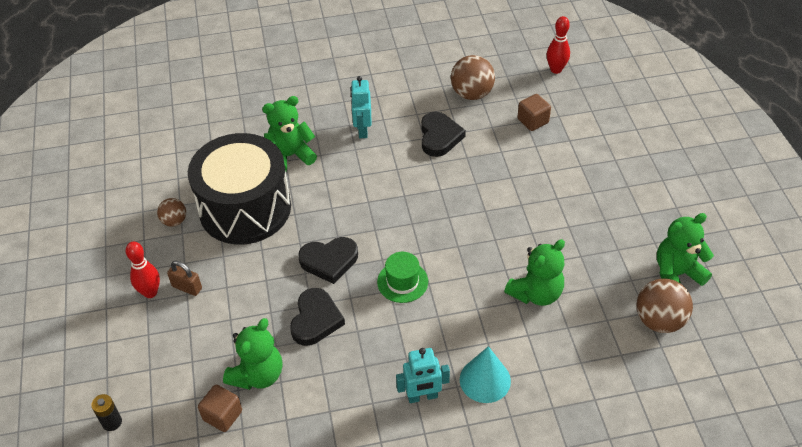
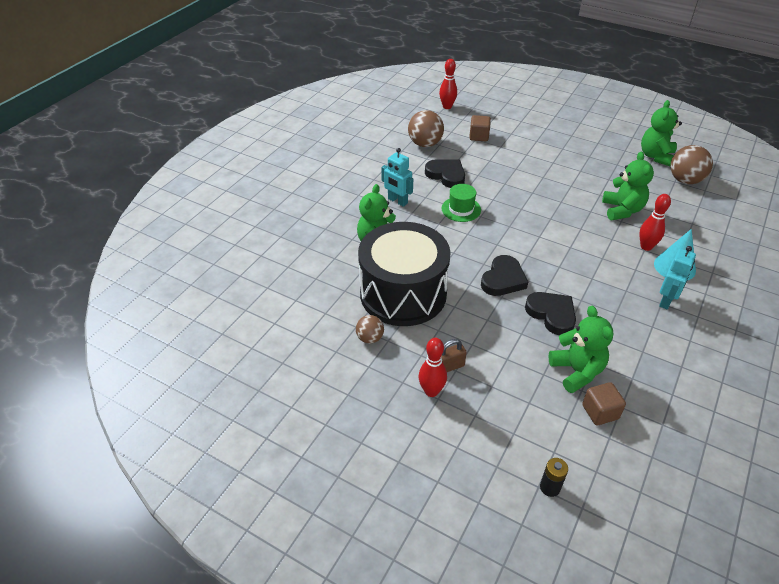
camera: 50 degrees left, 5 degrees down
green hat [377,252,428,303] -> green hat moved to [442,184,481,222]
none -> red bowling pin [639,194,671,251]

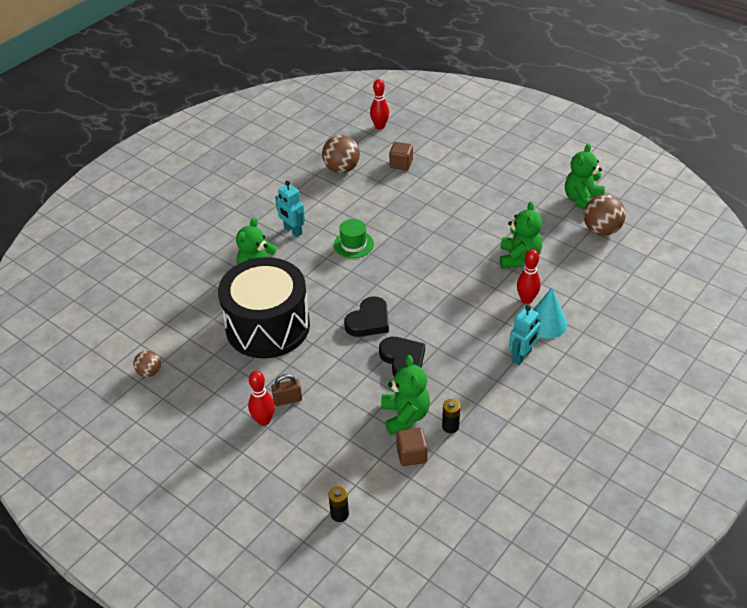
camera: 10 degrees right, 0 degrees up
brown ball [356,315,384,344] -> brown ball moved to [133,350,161,377]
black heart [425,159,465,188] -> none
none -> black battery [442,399,460,433]

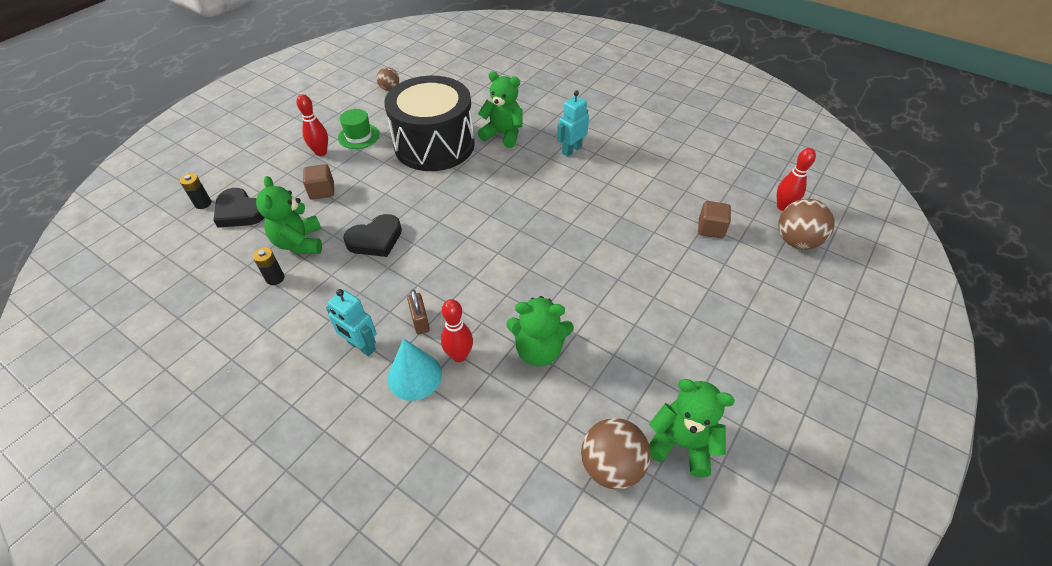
camera: 85 degrees right, 5 degrees up
brown padlock [271,374,302,406] -> brown padlock moved to [407,289,430,334]
brown ball [322,135,360,173] -> brown ball moved to [778,199,834,249]
green hat [334,219,374,258] -> green hat moved to [338,109,380,149]
black heart [344,296,389,337] -> black heart moved to [213,188,265,228]
green teddy bear [381,355,430,435] -> green teddy bear turned 90 degrees clockwise [256,176,322,254]
brown cube [396,428,428,466] -> brown cube moved to [303,164,334,200]

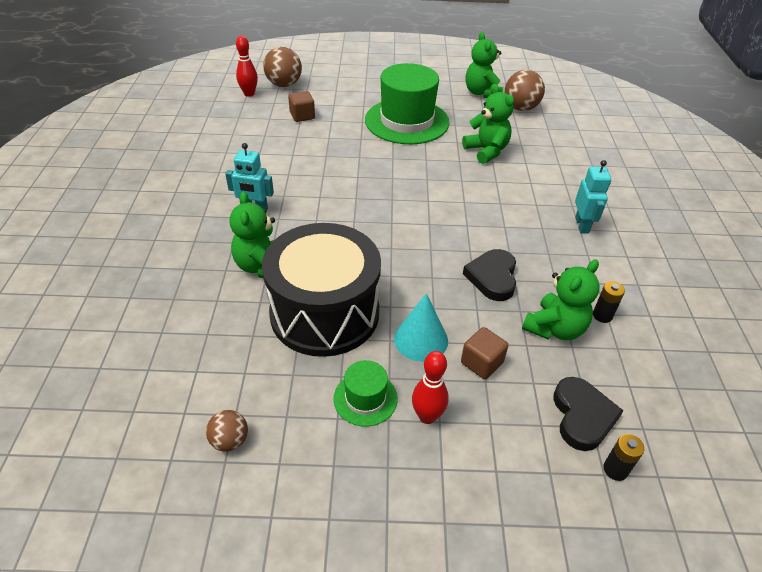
camera: 125 degrees left, 5 degrees down
black heart [343,214,402,257] -> black heart turned 105 degrees counterclockwise [463,249,516,301]
turquoise cone [387,338,442,401] -> turquoise cone moved to [394,293,448,362]
brown padlock [407,289,430,334] -> none
red bowling pin [441,299,473,362] -> none
none -> green hat [365,63,449,144]

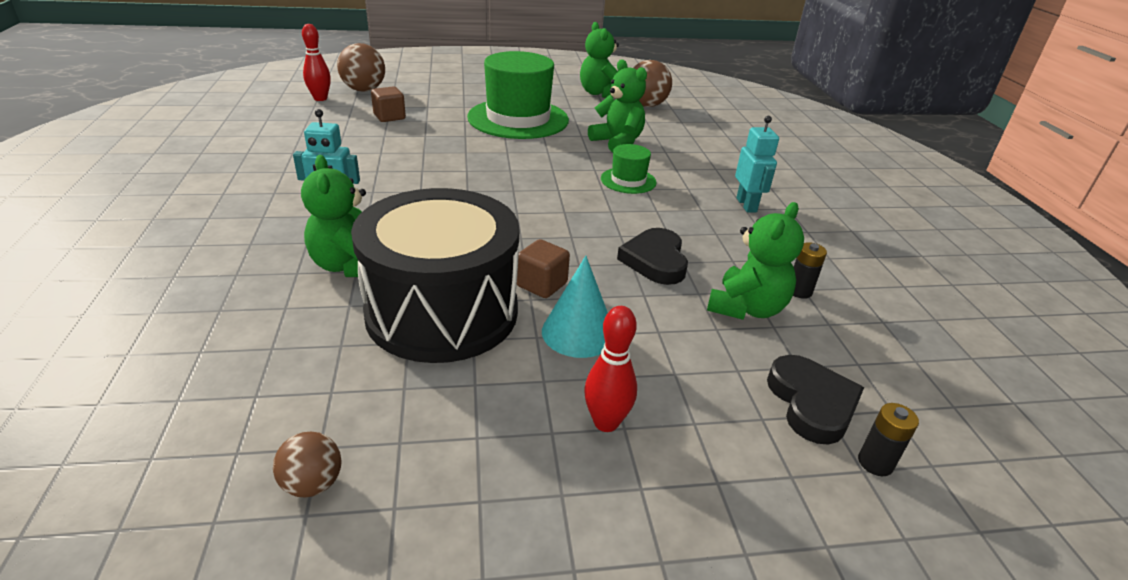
camera: 10 degrees left, 10 degrees down
green hat [334,360,398,427] -> green hat moved to [601,144,656,194]
brown cube [461,327,508,379] -> brown cube moved to [517,239,570,298]

